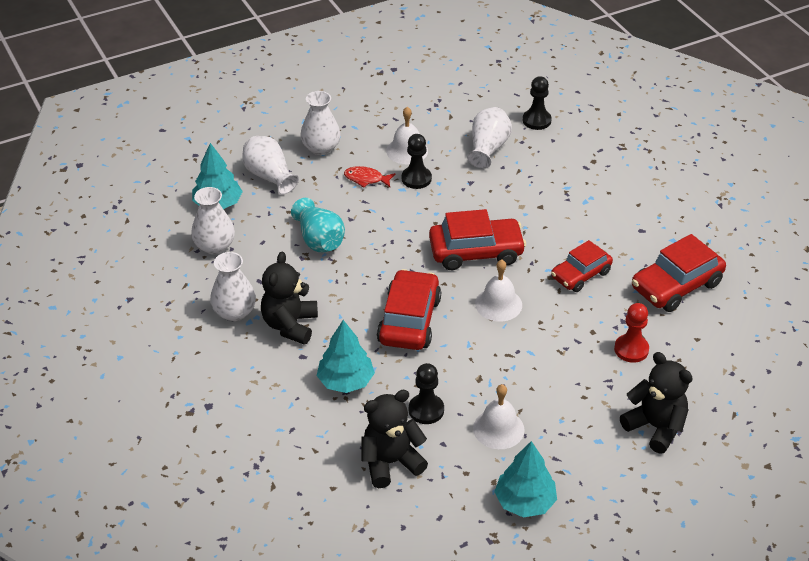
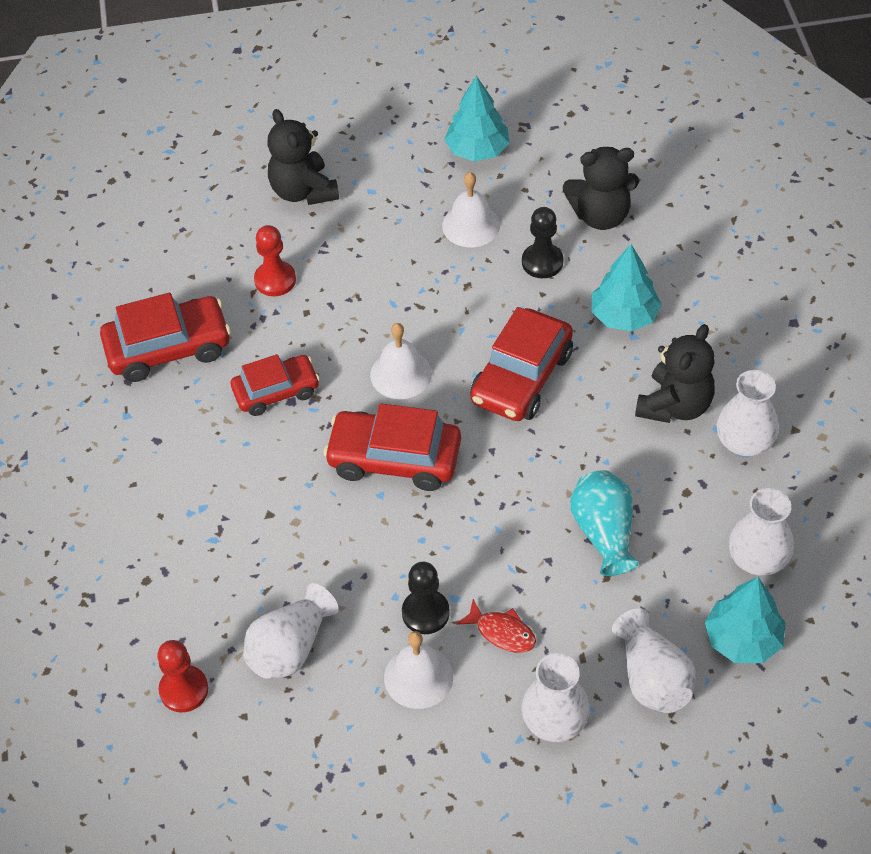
camera: 160 degrees left, 10 degrees up
black pawn [523,76,552,130] -> red pawn [157,640,208,712]

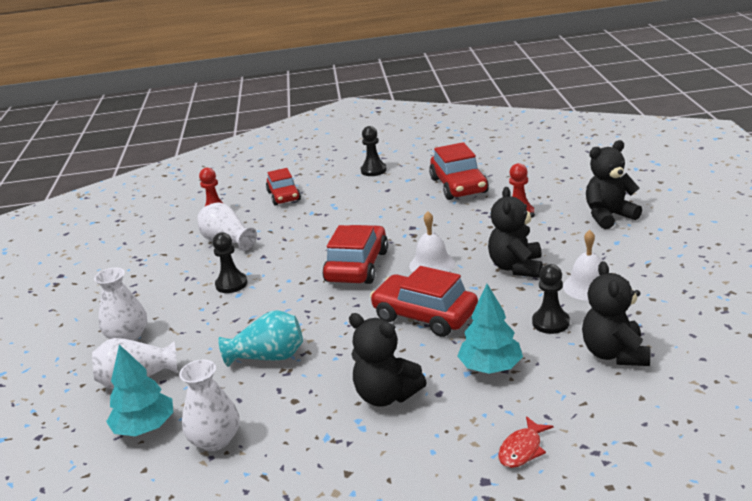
camera: 95 degrees right, 25 degrees down
red car [231,354,320,416] -> red car moved to [266,168,301,206]
white bell [384,631,453,709] -> none
turquoise tree [444,76,509,161] -> none
red fish [456,599,536,653] -> red fish moved to [498,416,553,468]
white vase [717,370,779,456] -> none
none -> black pawn [361,126,387,176]
none -> black teddy bear [488,187,543,278]

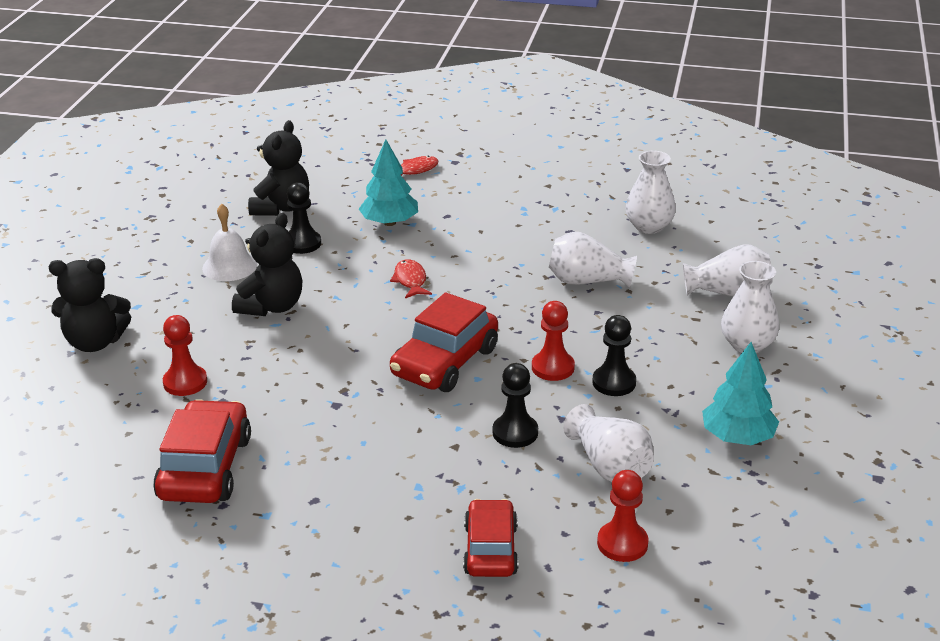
camera: 165 degrees left, 5 degrees up
turquoise tree [106,344,173,436] -> turquoise tree moved to [702,342,779,445]
turquoise vase [218,310,303,367] -> white vase [549,232,637,288]
black teddy bear [349,313,427,407] -> none
black pawn [361,126,387,176] -> black pawn moved to [493,363,538,448]
red car [370,266,478,337] -> red fish [390,259,432,298]
white bell [409,211,455,272] -> none
none -> red pawn [532,301,575,381]

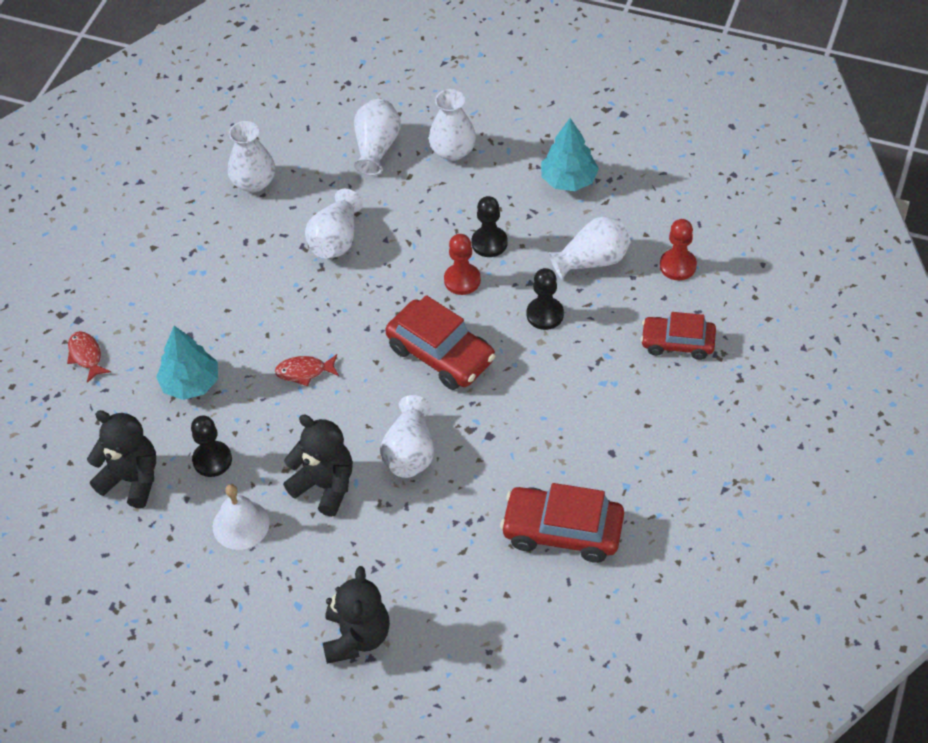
camera: 80 degrees left, 20 degrees up
red pawn [163,315,207,396] -> none
none -> white vase [380,395,434,478]

